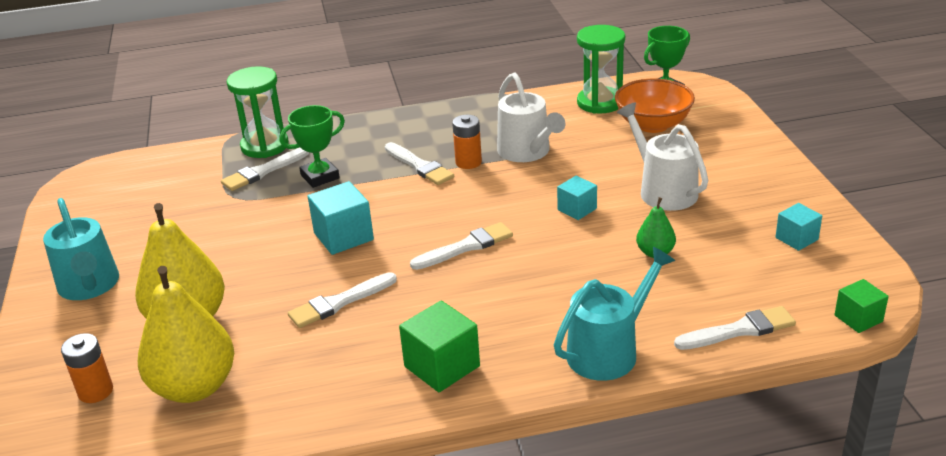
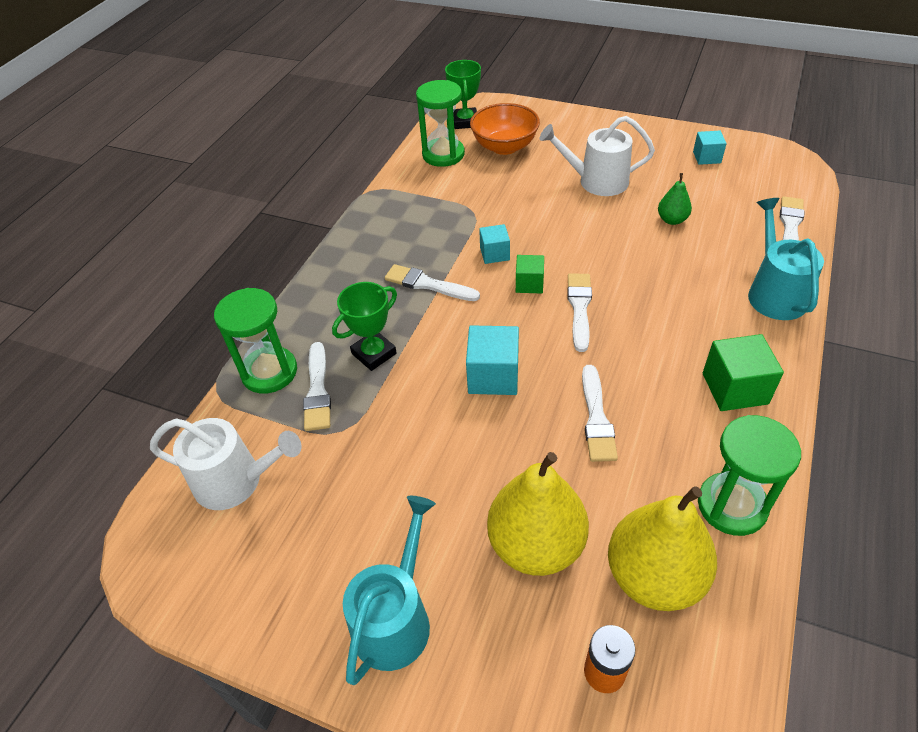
camera: 55 degrees left, 15 degrees up
turquoise watering can [43,198,119,300] -> turquoise watering can turned 75 degrees counterclockwise [343,496,436,685]
green trophy [279,105,345,188] -> green trophy turned 45 degrees clockwise [332,282,397,371]
white brush [385,142,454,185] -> white brush turned 150 degrees counterclockwise [385,264,480,301]
orange battery [452,115,482,169] -> none
white watering can [497,73,565,162] -> white watering can moved to [150,418,301,510]
turquoise cube [557,176,597,220] -> turquoise cube moved to [479,224,510,264]
green cube [834,279,889,333] -> green cube moved to [516,255,544,293]
none -> green hourglass [698,415,801,536]

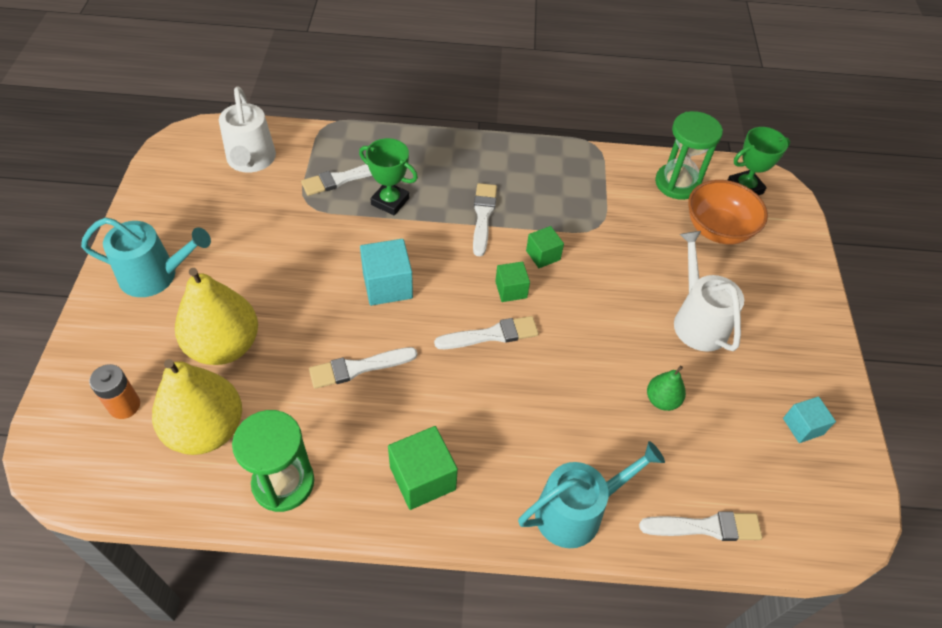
camera: 65 degrees right, 5 degrees up
green hourglass [214,288,297,394] -> none
turquoise cube [479,224,510,264] -> green cube [526,226,564,268]

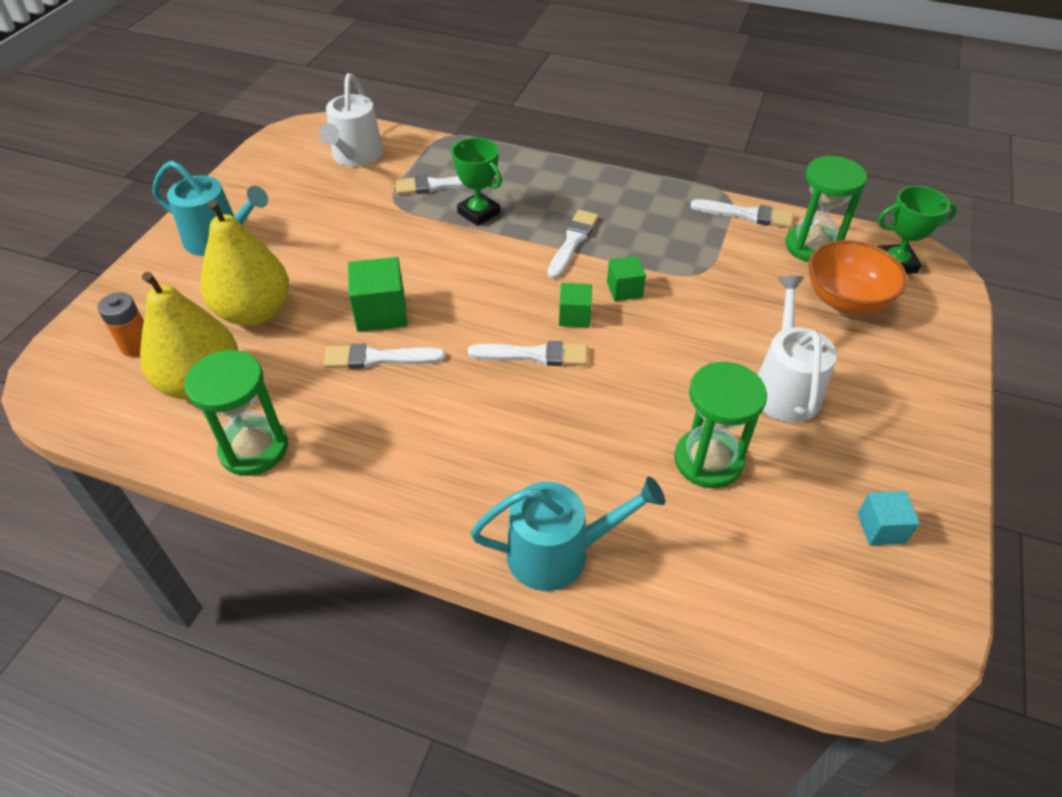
camera: 20 degrees right, 5 degrees down
turquoise cube [360,239,413,306] -> none
green cube [388,426,458,510] -> green cube moved to [348,257,407,332]
white brush [639,511,762,541] -> white brush moved to [690,199,794,228]
green pear [647,366,686,411] -> green hourglass [674,362,767,488]

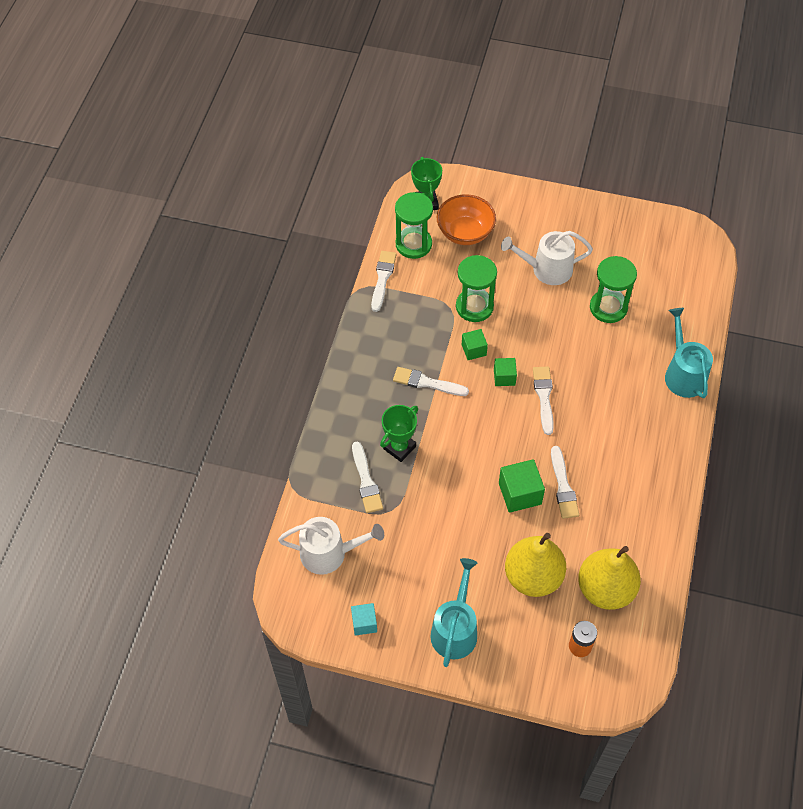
camera: 95 degrees left, 10 degrees up
green hourglass [185,350,288,476] -> green hourglass moved to [456,255,497,322]
turquoise cube [857,491,920,545] -> turquoise cube moved to [351,603,377,636]

